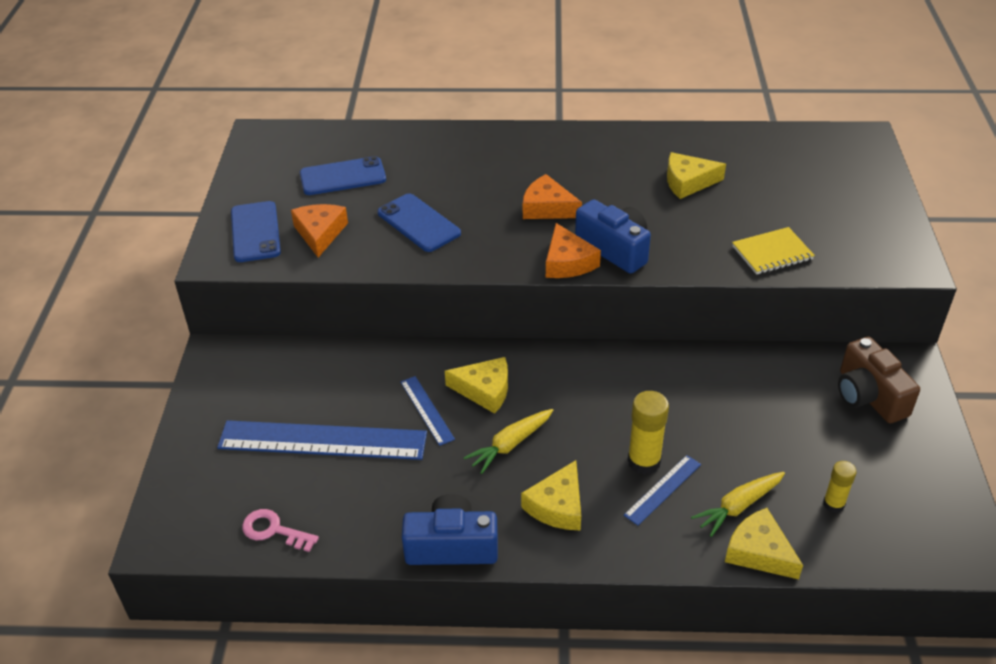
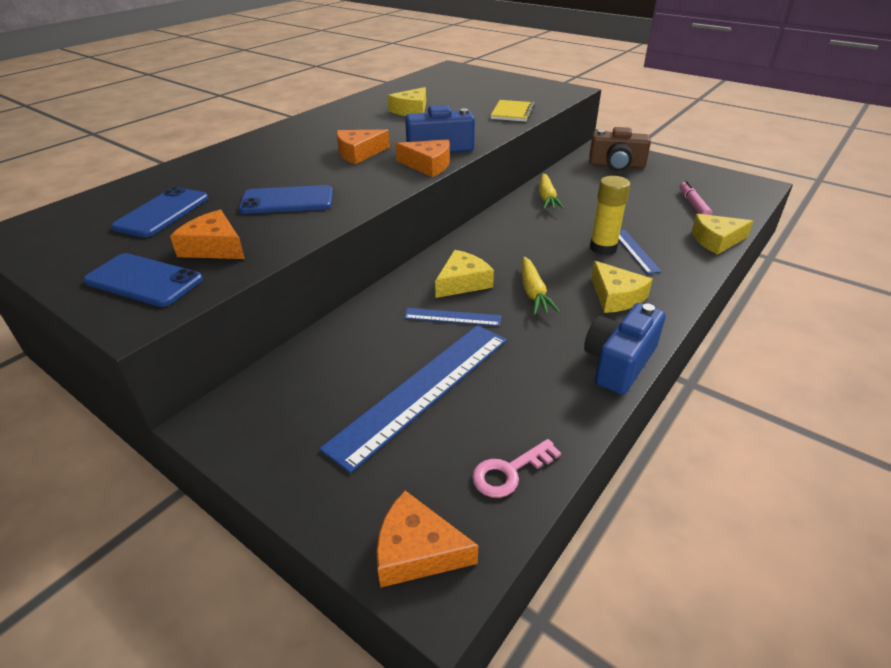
camera: 55 degrees left, 5 degrees down
yellow carrot [691,472,785,537] -> yellow carrot moved to [539,174,564,209]
yellow glue stick [823,461,857,513] -> pink marker [679,181,712,215]
none -> orange cheese [376,491,478,588]

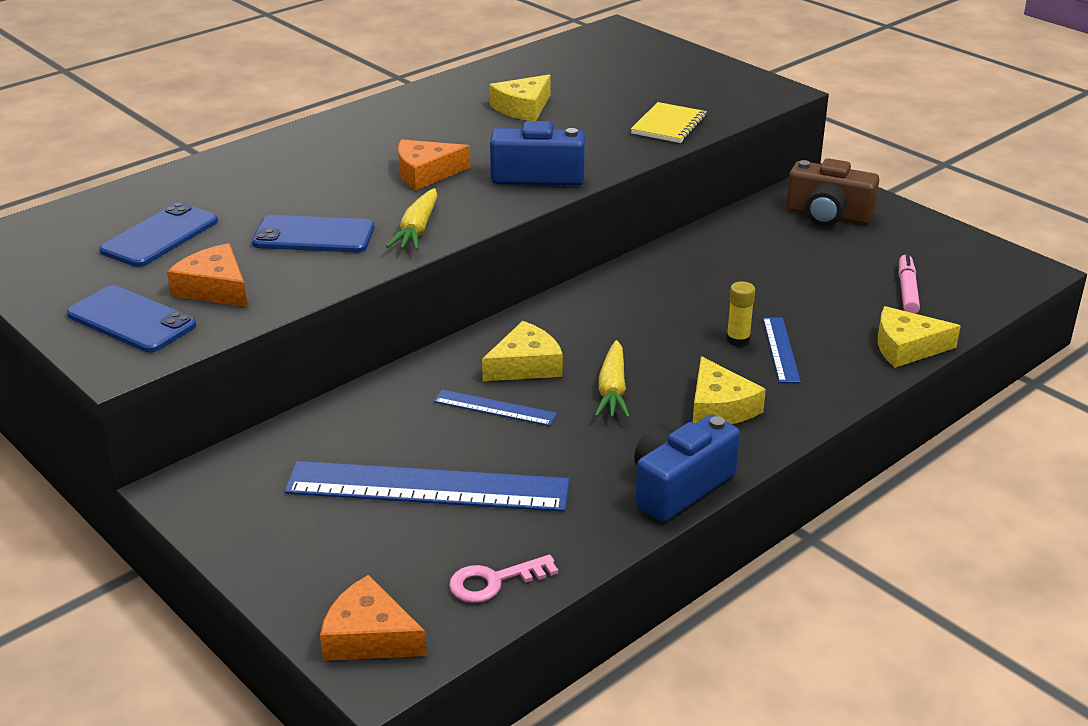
camera: 10 degrees right, 5 degrees down
blue ruler [320,325,507,473] -> blue ruler turned 45 degrees clockwise [284,461,570,512]
orange cheese [395,139,450,177] -> none
yellow carrot [539,174,564,209] -> yellow carrot moved to [386,188,437,250]
yellow glue stick [590,176,630,255] -> yellow glue stick [726,281,755,347], size x0.62

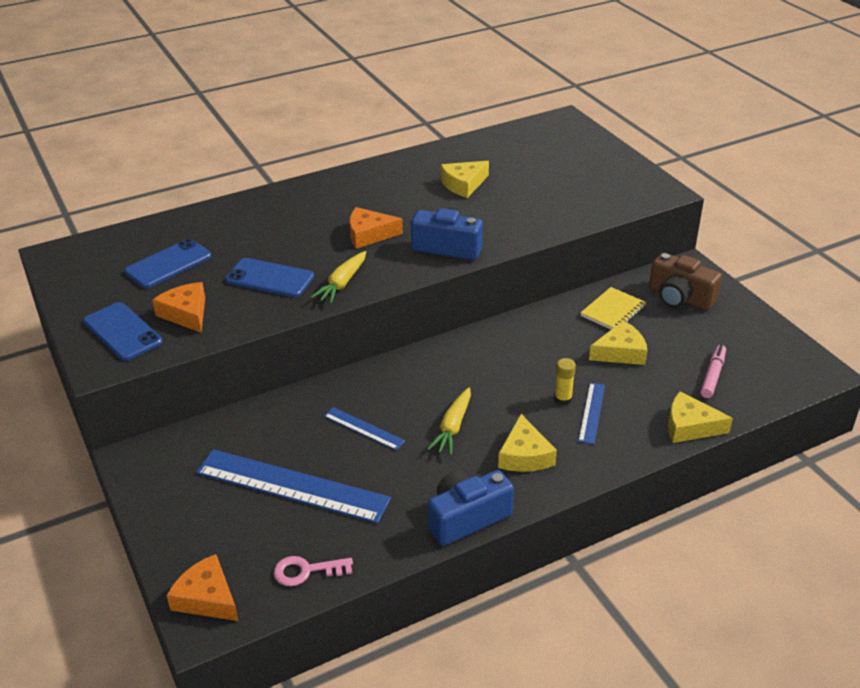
camera: 15 degrees right, 5 degrees up
yellow cheese [482,321,563,381] -> yellow cheese moved to [589,320,648,365]
yellow notebook [631,102,707,143] -> yellow notebook moved to [581,287,646,329]

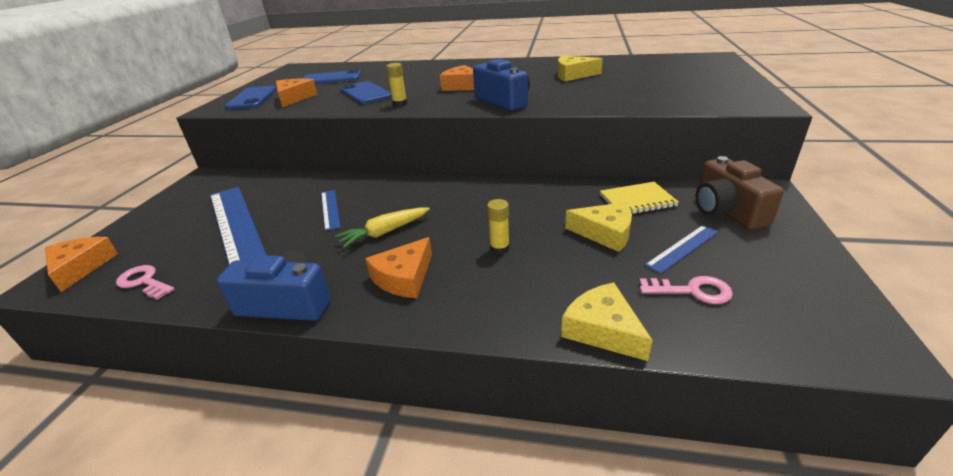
camera: 40 degrees right, 5 degrees down
yellow carrot [311,251,366,304] -> yellow glue stick [386,63,407,106]
yellow cheese [498,414,557,472] -> orange cheese [365,237,432,298]
blue ruler [578,383,605,444] -> blue ruler moved to [645,225,718,274]
pink marker [700,345,726,398] -> pink key [639,276,733,304]

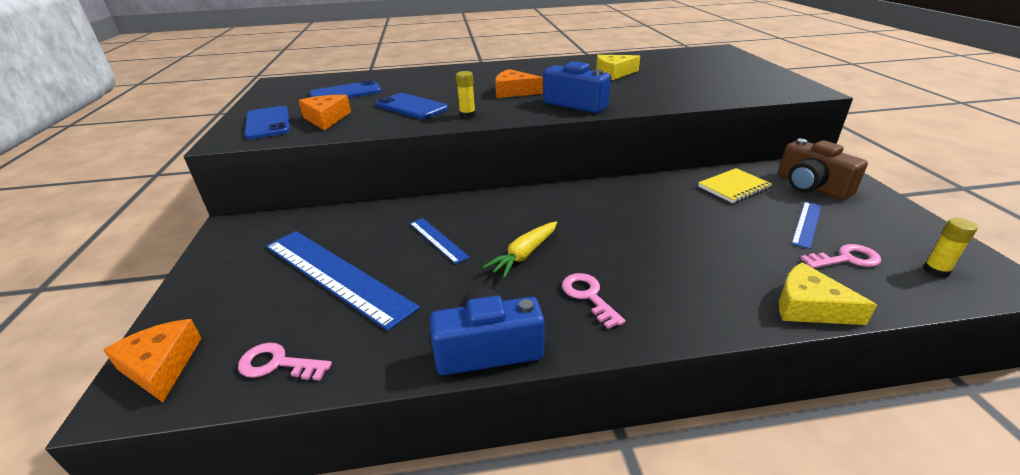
camera: 20 degrees left, 0 degrees up
orange cheese [365,237,432,298] -> pink key [562,273,626,329]
yellow glue stick [487,199,510,254] -> yellow glue stick moved to [923,218,978,278]
yellow cheese [565,202,632,252] -> none

